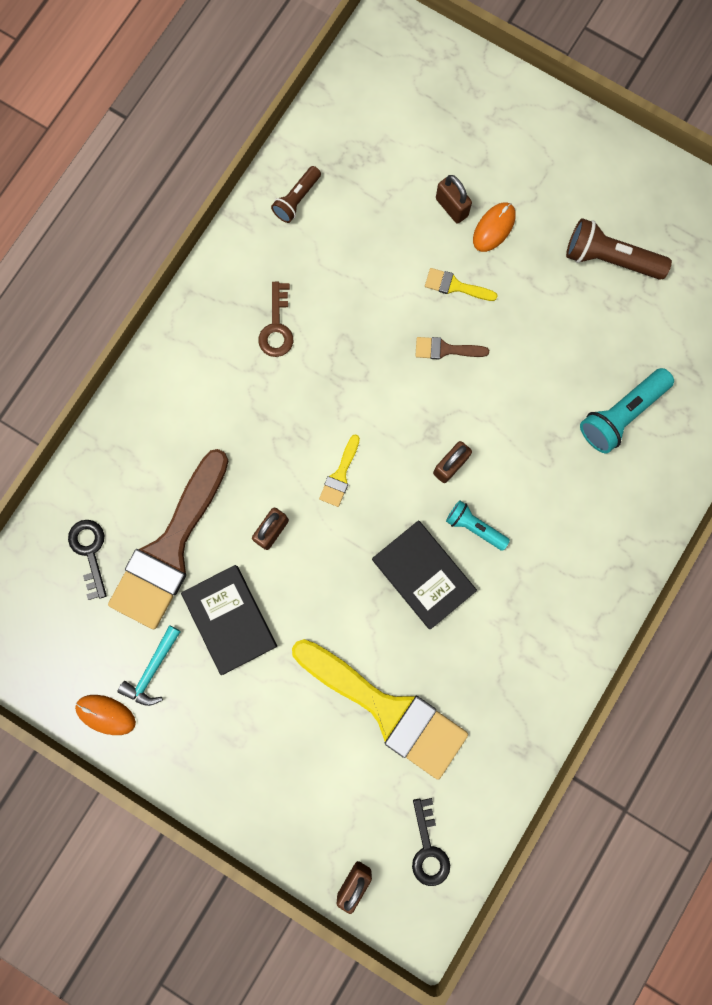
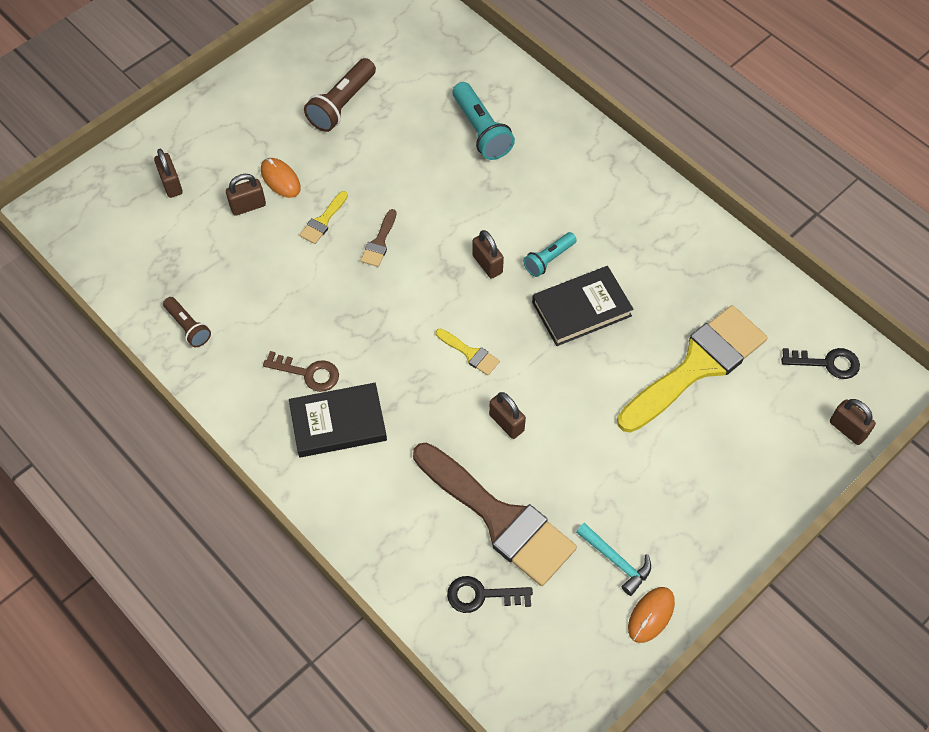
camera: 75 degrees left, 20 degrees down
black book [181,565,277,675] -> black book moved to [289,383,387,457]
none -> brown padlock [154,149,183,198]

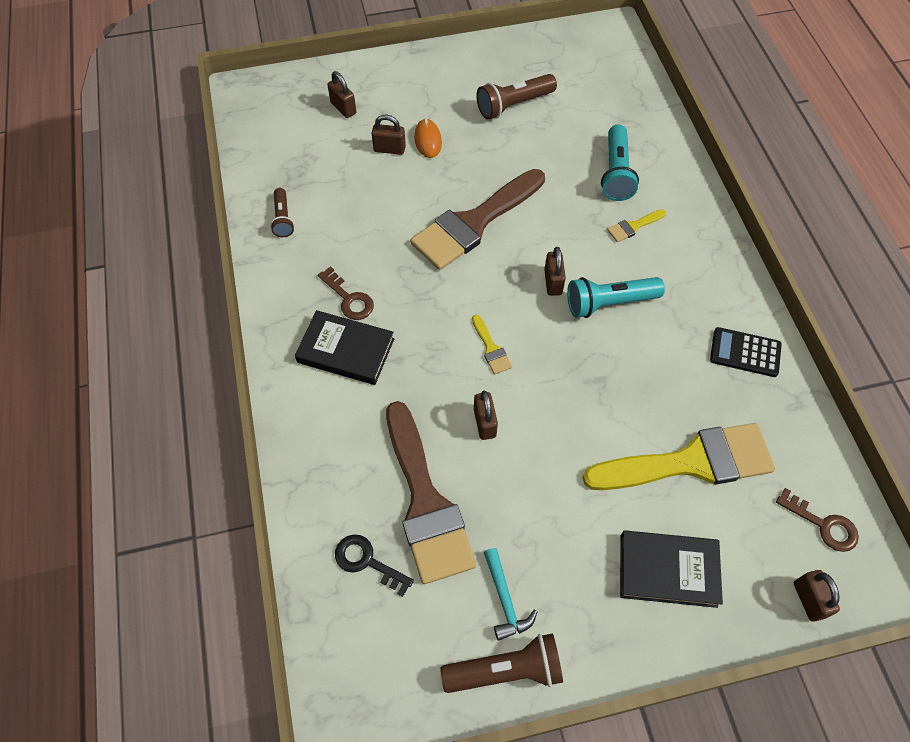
camera: 30 degrees right, 0 degrees up
brown padlock [154,149,183,198] -> brown padlock turned 45 degrees counterclockwise [327,71,356,118]
yellow brush [299,191,348,244] -> yellow brush moved to [607,209,666,242]
brown brush [361,209,396,267] -> brown brush [410,169,545,270], size x2.49
turquoise flashlight [523,232,577,277] -> turquoise flashlight [567,277,665,318], size x1.61
black book [532,266,633,346] -> black book moved to [620,530,723,608]
orange mouse [628,587,675,643] -> brown flashlight [440,633,563,693]
black key [781,348,860,379] -> brown key [776,488,859,552]
none -> black calculator [710,327,782,377]

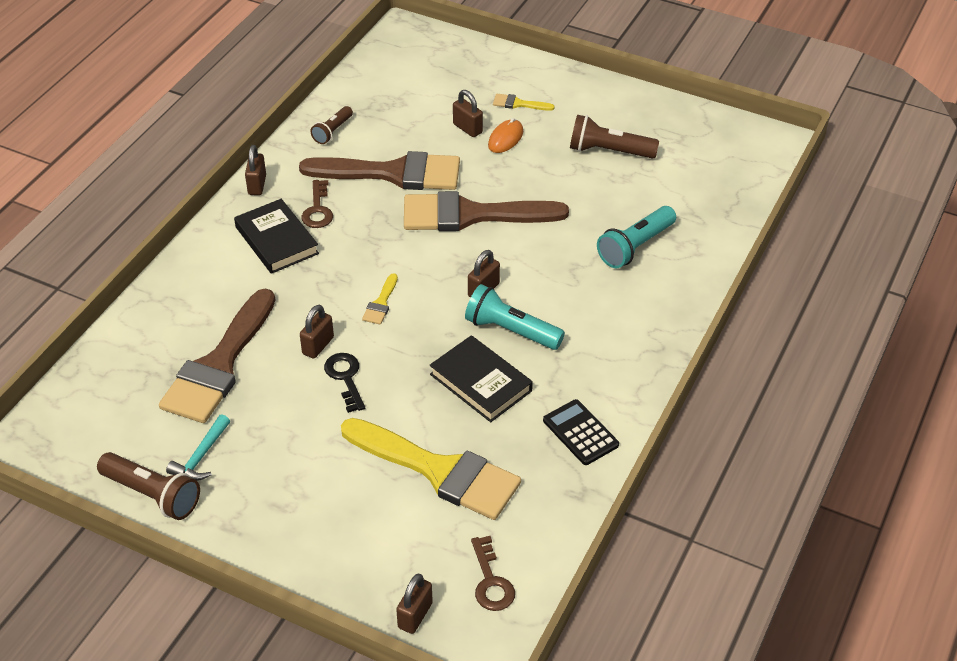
camera: 40 degrees right, 15 degrees down
brown padlock [327,71,356,118] -> brown padlock moved to [245,145,266,195]
black key [335,534,414,597] -> black key moved to [324,353,365,413]
yellow brush [607,209,666,242] -> yellow brush moved to [493,94,555,111]
black book [620,530,723,608] -> black book moved to [430,335,533,422]
none -> brown brush [299,151,460,190]

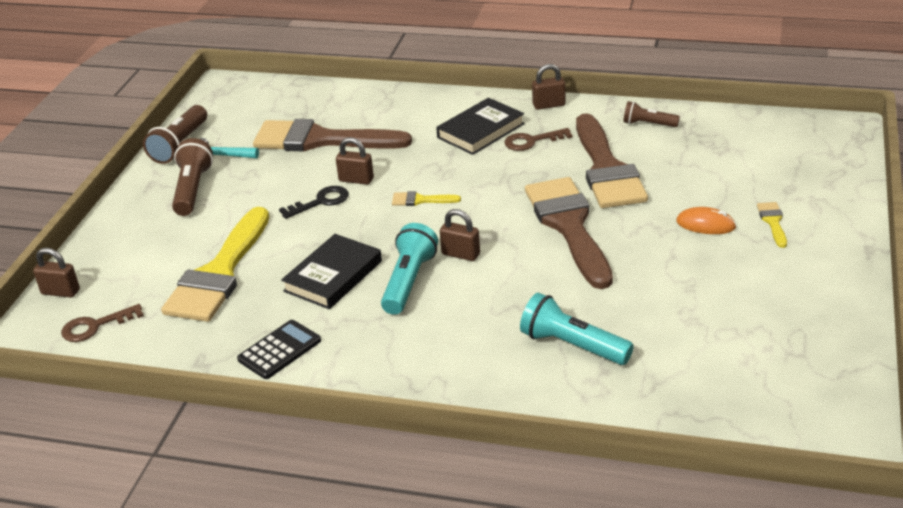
camera: 80 degrees right, 10 degrees down
brown padlock [453,90,483,137] -> none
brown flashlight [570,115,659,159] -> brown flashlight moved to [172,138,213,216]

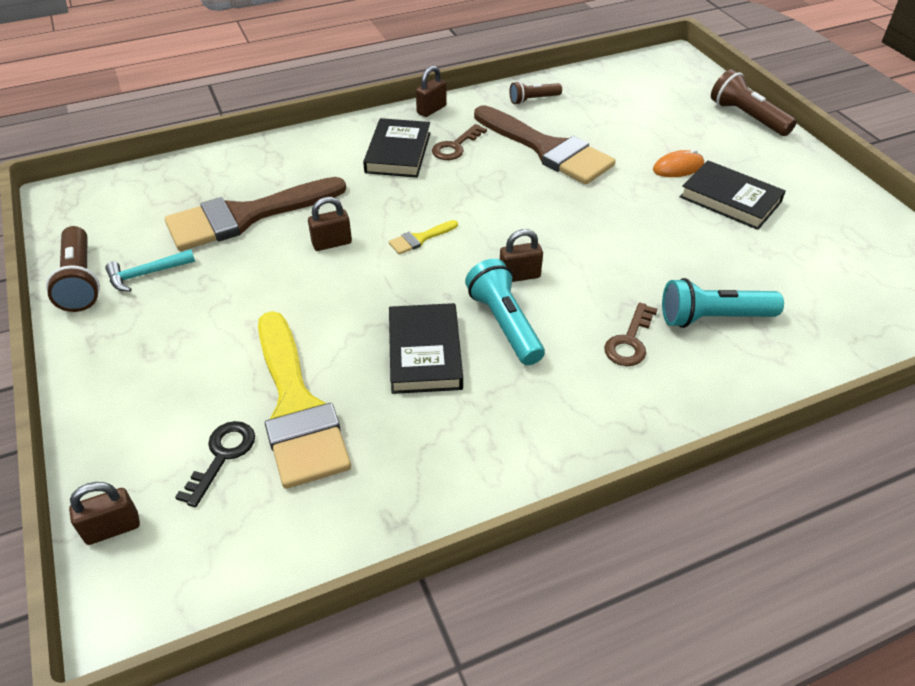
camera: 40 degrees left, 10 degrees up
brown key [61,304,144,342] -> brown key moved to [604,302,657,366]
brown flashlight [172,138,213,216] -> brown flashlight moved to [711,69,797,136]
black calculator [237,320,321,379] -> none
black key [279,186,349,219] -> black key moved to [175,421,255,507]
brown brush [525,177,613,289] -> none
yellow brush [757,202,787,248] -> none
none -> black book [680,160,786,230]

